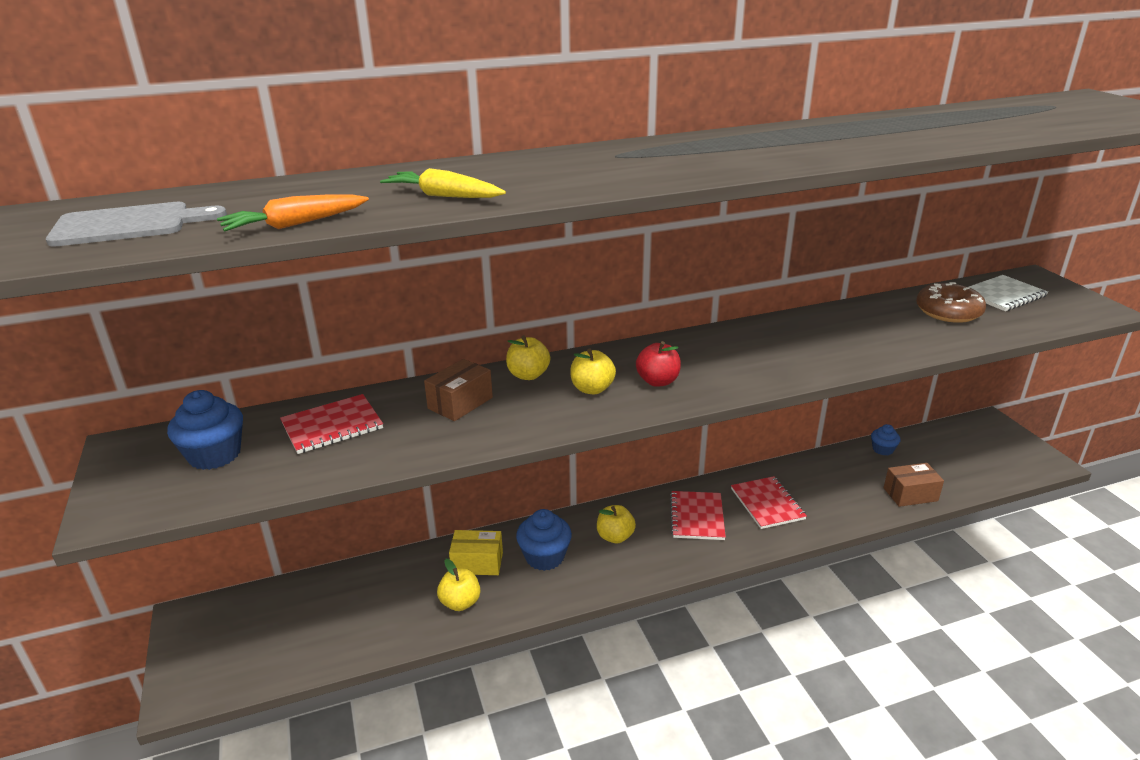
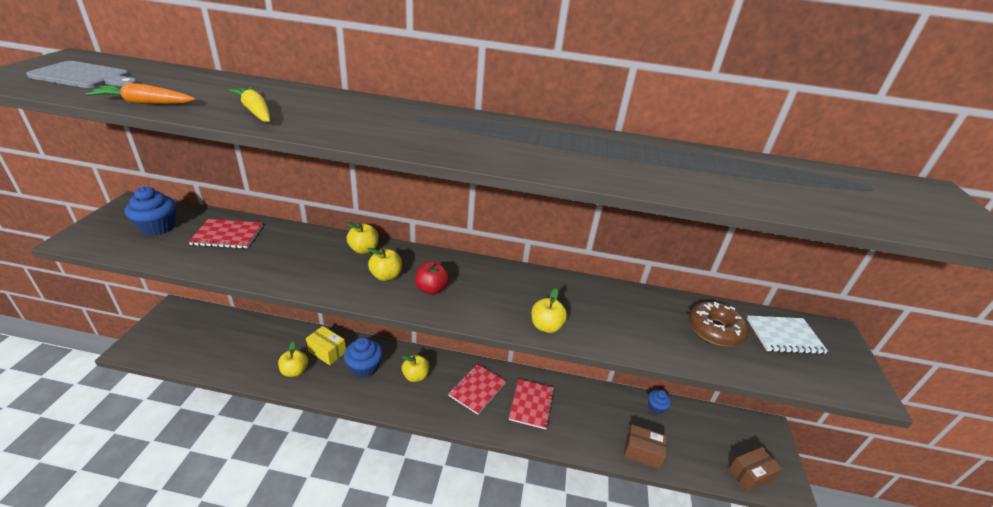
camera: 25 degrees right, 5 degrees up
brown box [424,359,493,421] -> brown box moved to [729,447,782,492]
none -> yellow apple [531,288,567,333]

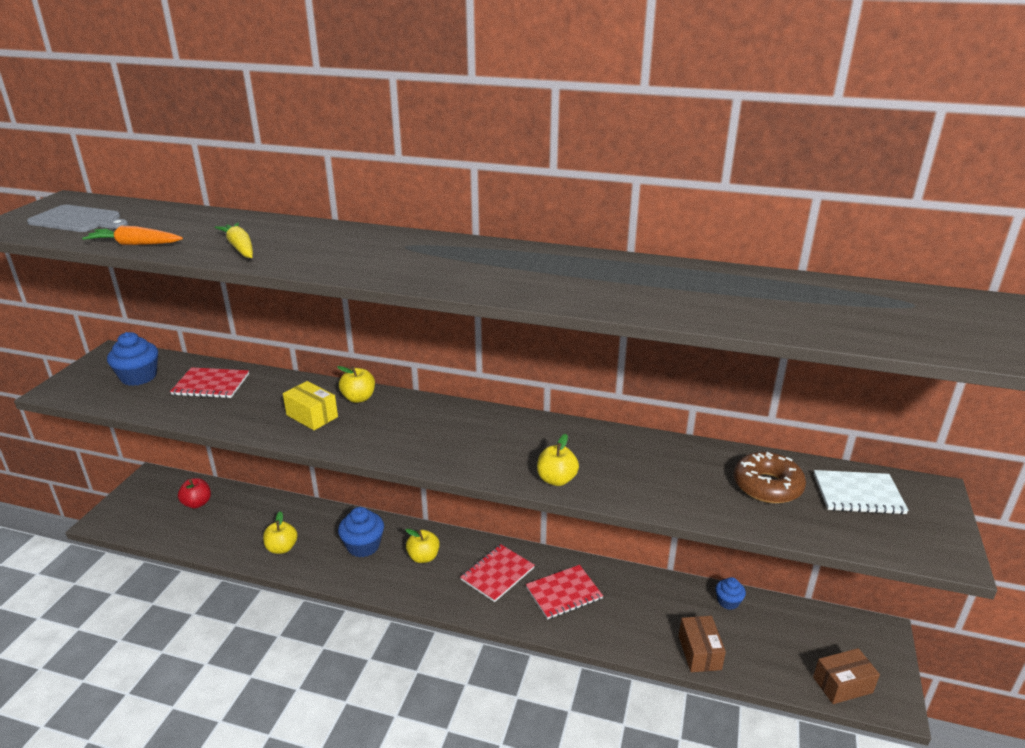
camera: 10 degrees right, 5 degrees down
yellow box [306,326,346,365] -> yellow box moved to [283,381,338,430]
yellow apple [368,248,402,281] -> none
red apple [415,262,449,295] -> red apple moved to [178,478,211,509]
red notebook [509,379,555,429] -> red notebook turned 45 degrees clockwise [526,565,603,619]
brown box [624,424,667,469] -> brown box turned 60 degrees clockwise [679,616,726,672]

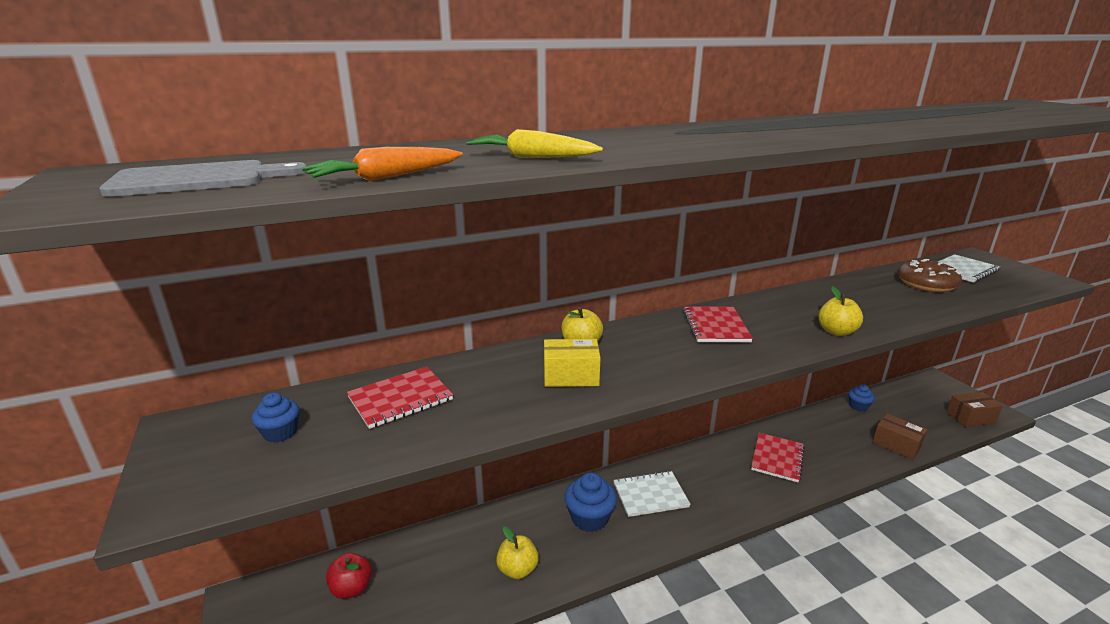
camera: 40 degrees left, 5 degrees down
blue cupcake [107,332,158,386] -> blue cupcake [252,393,299,443], size x0.60
yellow apple [405,529,440,563] -> white notebook [613,471,690,517]
red notebook [460,544,535,602] -> red notebook moved to [683,306,753,342]
brown box [813,648,880,704] -> brown box turned 45 degrees clockwise [946,392,1003,427]

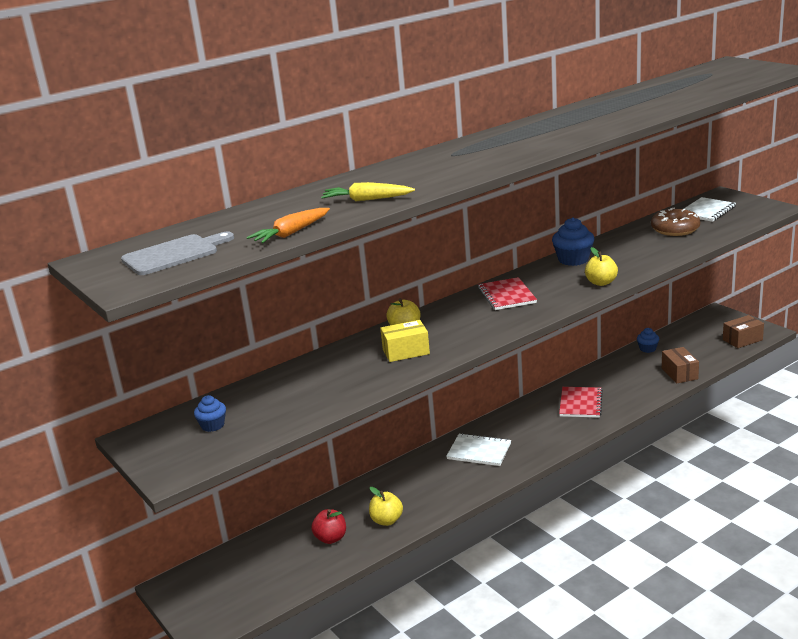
camera: 10 degrees left, 0 degrees up
red apple [326,553,372,599] -> red apple moved to [311,509,346,544]
red notebook [347,367,453,429] -> none
blue cupcake [564,472,617,532] -> blue cupcake moved to [552,217,594,266]
white notebook [613,471,690,517] -> white notebook turned 45 degrees clockwise [446,433,511,466]
brown box [873,413,927,460] -> brown box turned 45 degrees clockwise [662,347,699,383]

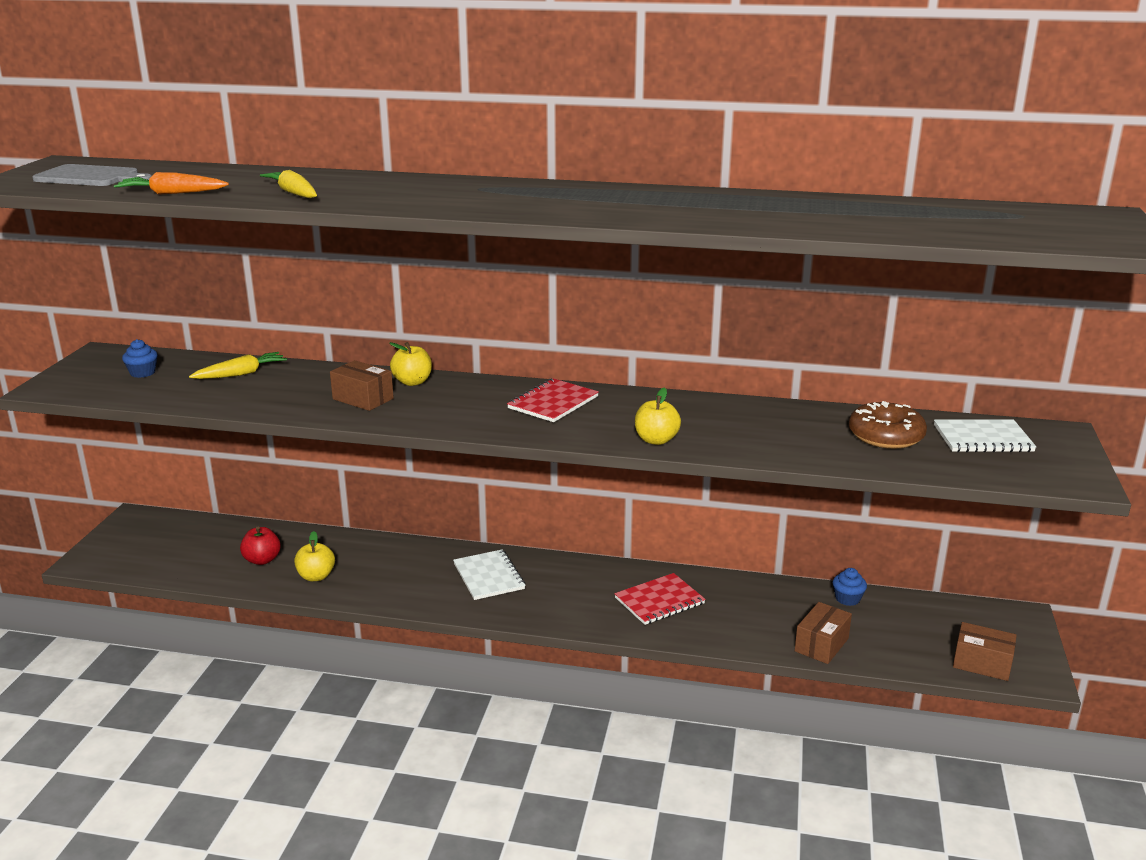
camera: 45 degrees right, 0 degrees up
yellow box [380,320,430,362] -> brown box [330,360,394,411]
blue cupcake [552,217,594,266] -> none
none -> yellow carrot [189,352,287,379]

